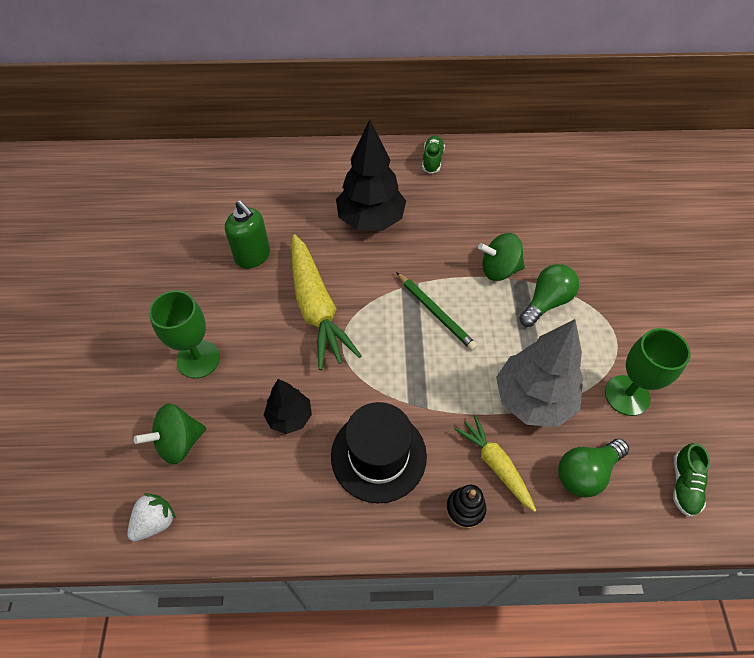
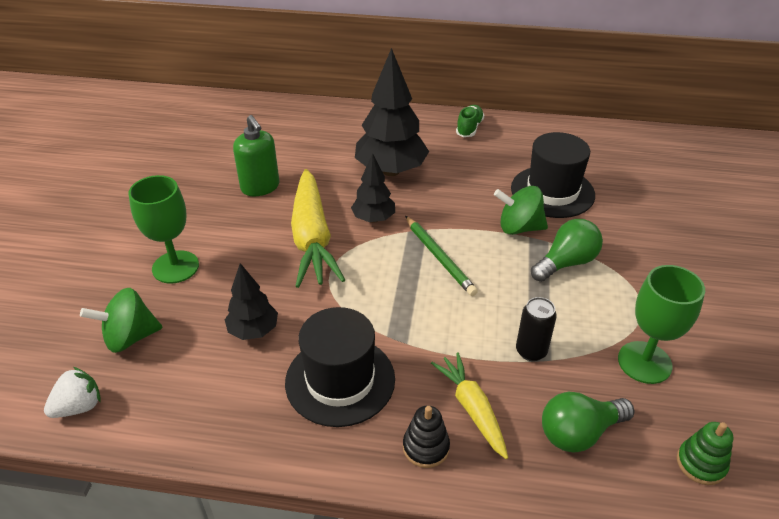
camera: 10 degrees right, 15 degrees down
grey tree [496,319,583,427] -> black can [516,297,557,361]
green shoe [673,443,710,516] -> green stacking toy [677,422,733,485]
none -> black tree [351,153,395,223]
none -> black hat [511,132,595,218]

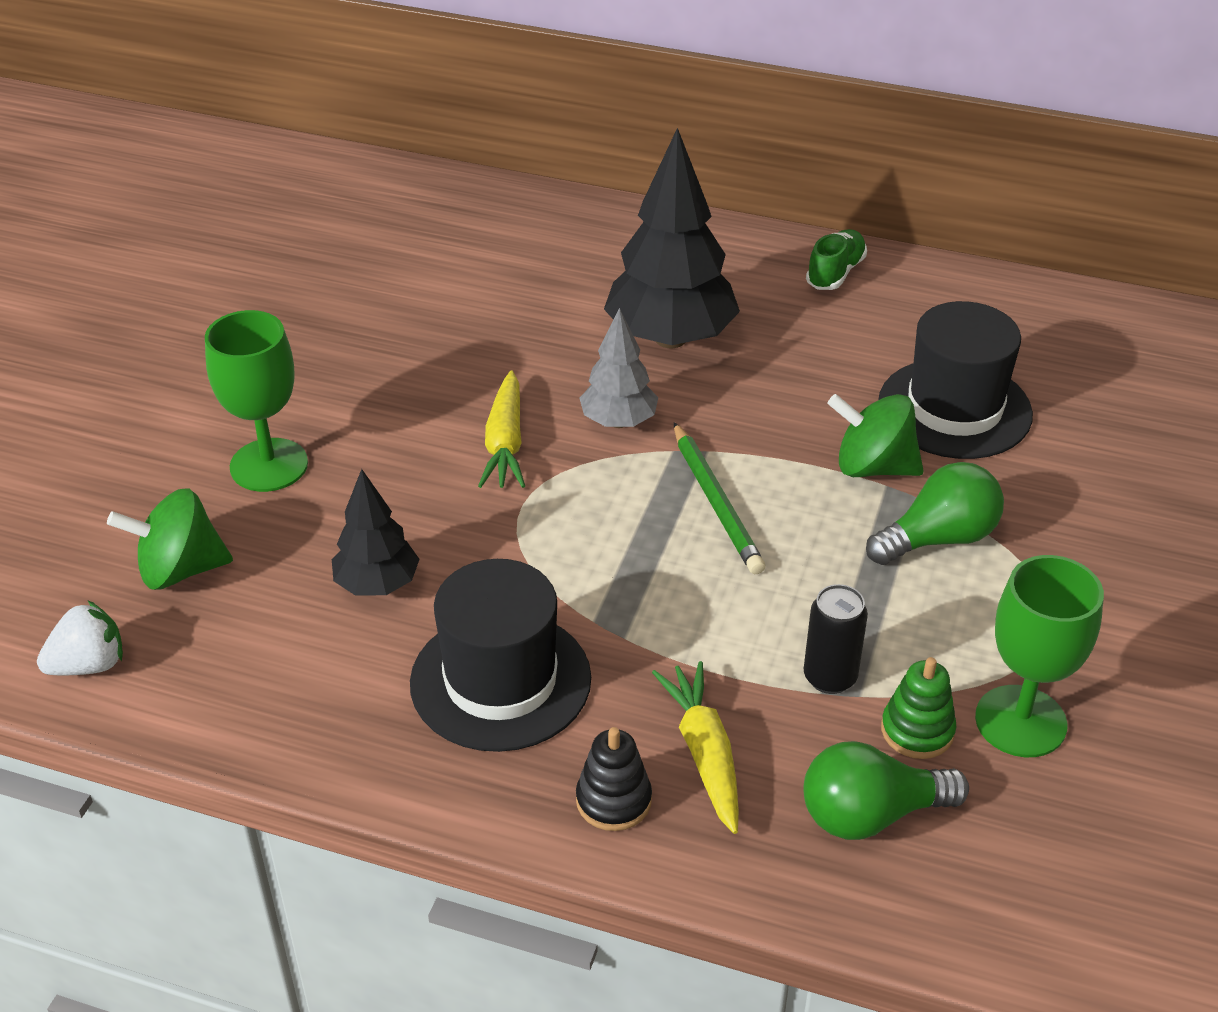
camera: 10 degrees right, 0 degrees up
green soap dispenser [233,115,280,197] -> none
yellow carrot [291,169,345,288] -> yellow carrot [478,370,525,488], size x0.58
black tree [351,153,395,223] -> grey tree [580,308,658,428]
green stacking toy [677,422,733,485] -> green stacking toy moved to [881,657,956,759]

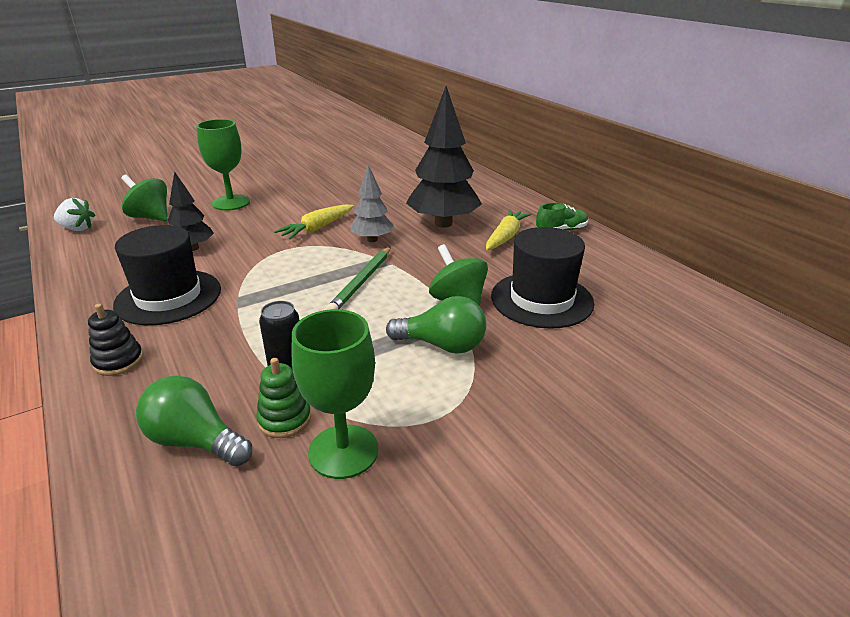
camera: 40 degrees right, 10 degrees down
yellow carrot [652,661,739,834] -> yellow carrot moved to [486,209,531,250]

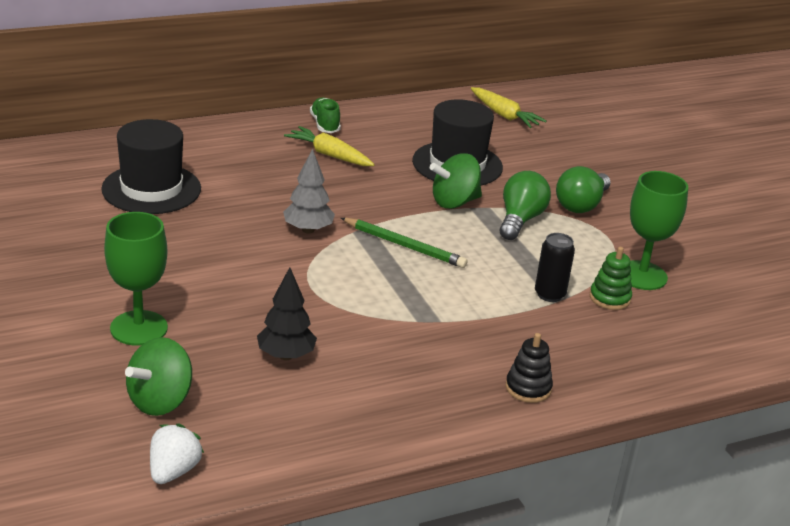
camera: 85 degrees left, 0 degrees up
black hat [113,225,221,325] -> black hat moved to [101,119,201,214]
green light bulb [136,375,252,466] -> green light bulb moved to [556,166,611,213]
yellow carrot [274,204,354,240] -> yellow carrot moved to [471,87,547,128]
black tree [406,86,482,228] -> none

